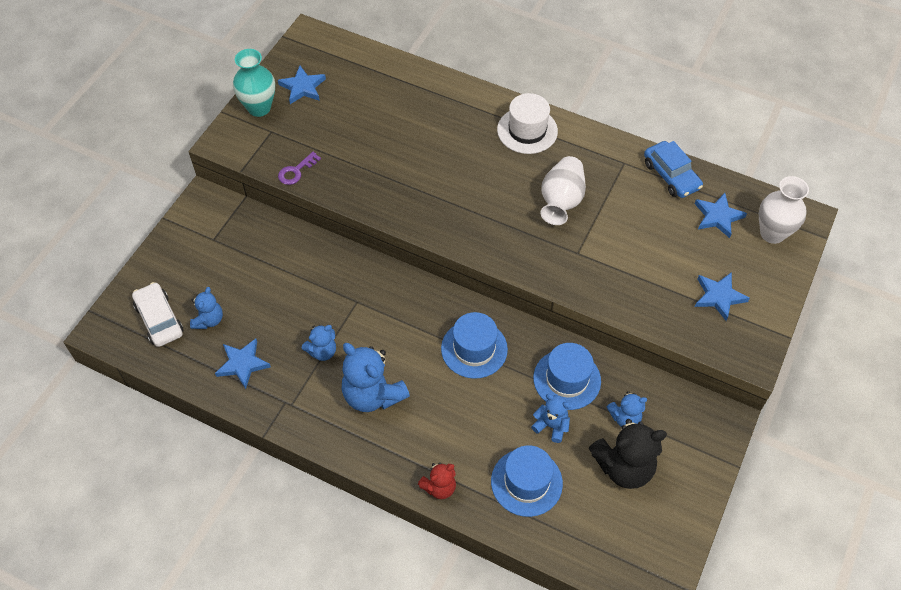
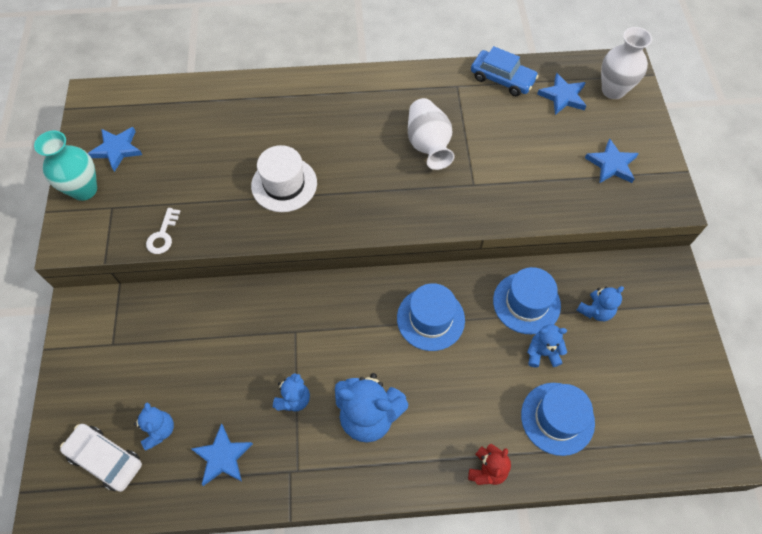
camera: 30 degrees left, 5 degrees up
purple key [278,152,321,185] -> white key [146,208,180,254]
white hat [497,93,558,154] -> white hat moved to [251,145,317,212]
black teddy bear [589,419,667,489] -> none

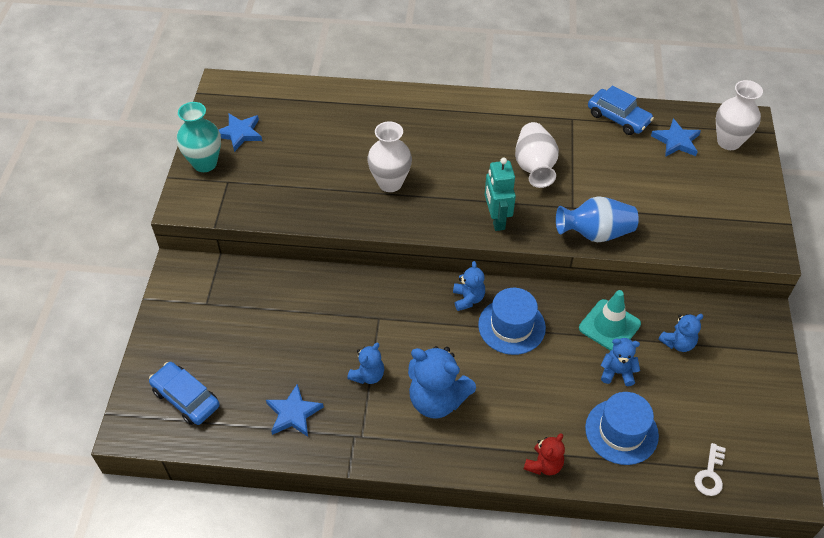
camera: 10 degrees right, 10 degrees down
white car [60,424,142,492] -> blue car [149,362,220,425]
blue teddy bear [134,402,174,451] -> blue teddy bear moved to [453,261,485,311]
white key [146,208,180,254] -> white key moved to [694,443,726,496]
white hat [251,145,317,212] -> white vase [367,121,412,192]
blue hat [493,267,561,335] -> turquoise traffic cone [579,290,641,351]
blue star [585,138,639,183] -> none
none -> turquoise robot [485,158,516,231]
none -> blue vase [556,196,639,242]

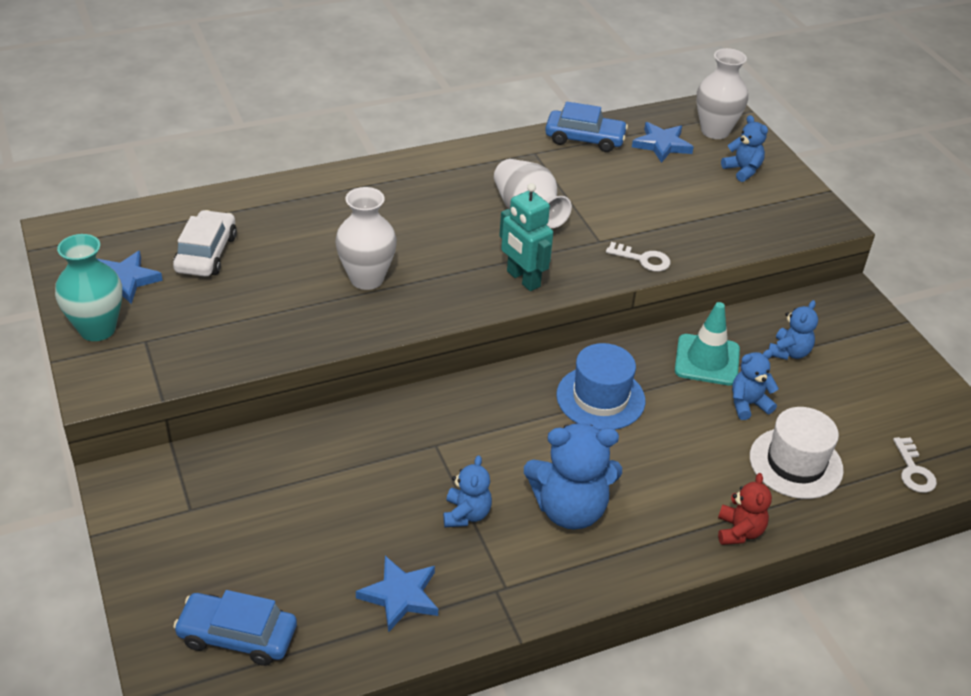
camera: 30 degrees left, 10 degrees down
blue teddy bear [453,261,485,311] -> blue teddy bear moved to [721,115,768,182]
blue vase [556,196,639,242] -> white key [606,242,670,272]
blue hat [585,392,659,465] -> white hat [750,407,844,499]
none -> white car [173,210,237,277]

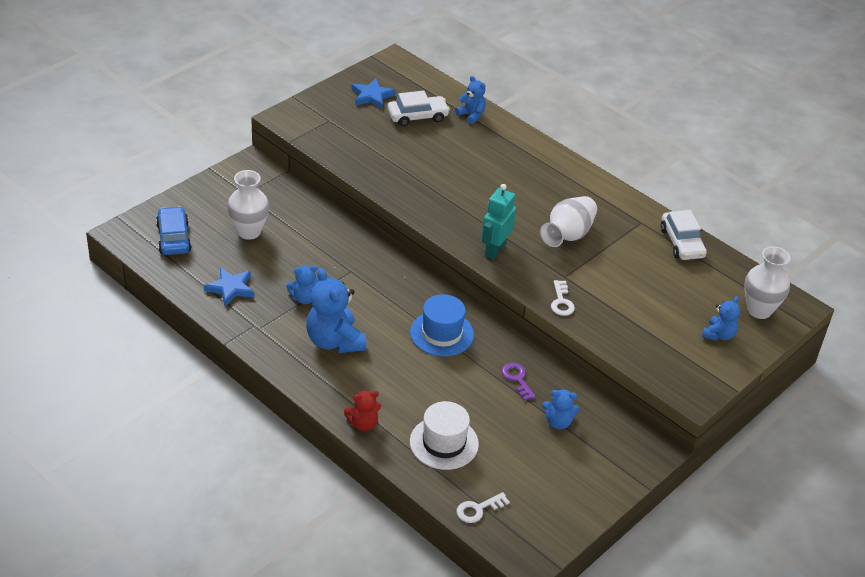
camera: 65 degrees right, 0 degrees up
turquoise vase [55,234,122,341] -> none
white vase [335,187,397,290] -> white vase moved to [227,170,269,240]
blue car [545,102,628,152] -> white car [661,210,707,260]
blue star [632,122,694,163] -> none
turquoise traffic cone [675,302,740,386] -> purple key [502,363,536,401]
blue teddy bear [732,349,779,420] -> blue teddy bear moved to [455,76,486,124]

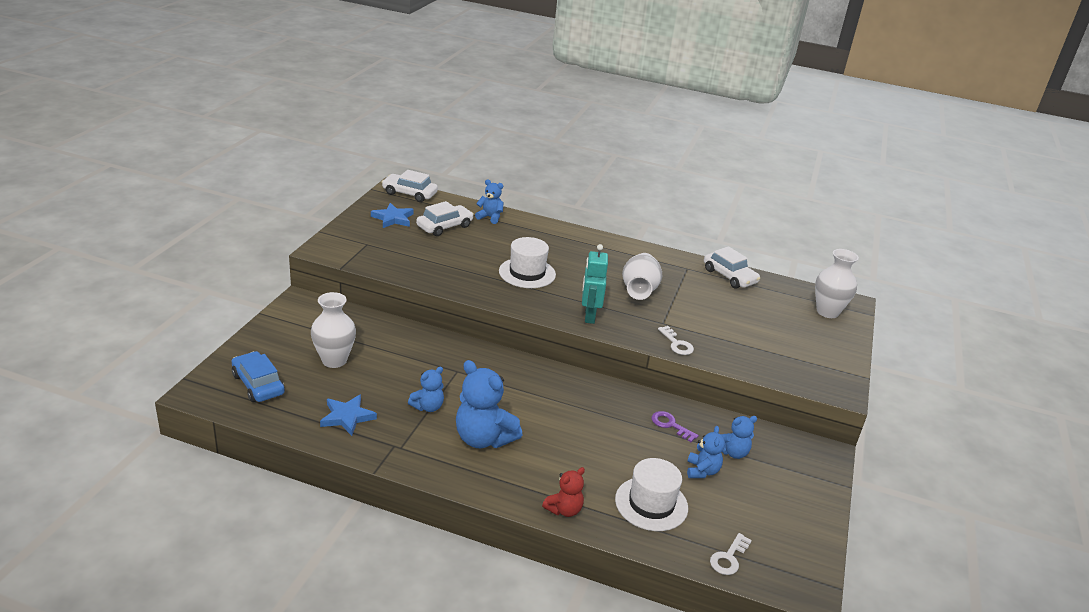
camera: 25 degrees left, 10 degrees down
blue hat [410,294,474,357] -> none
blue teddy bear [702,296,740,341] -> blue teddy bear moved to [687,426,725,478]
none -> white car [382,170,438,202]
none -> white hat [499,237,556,288]

